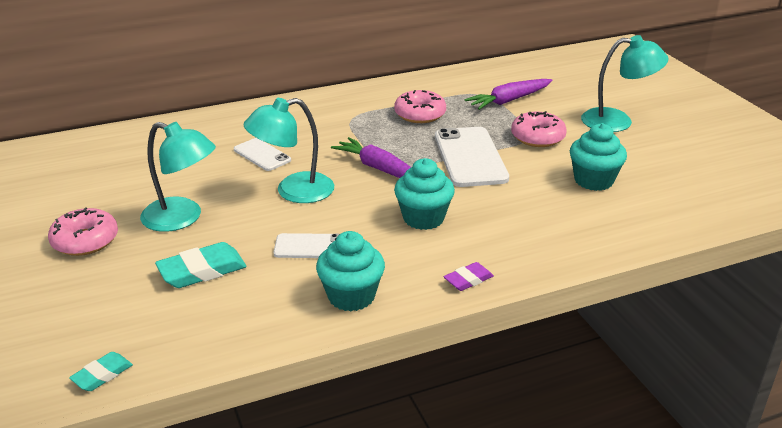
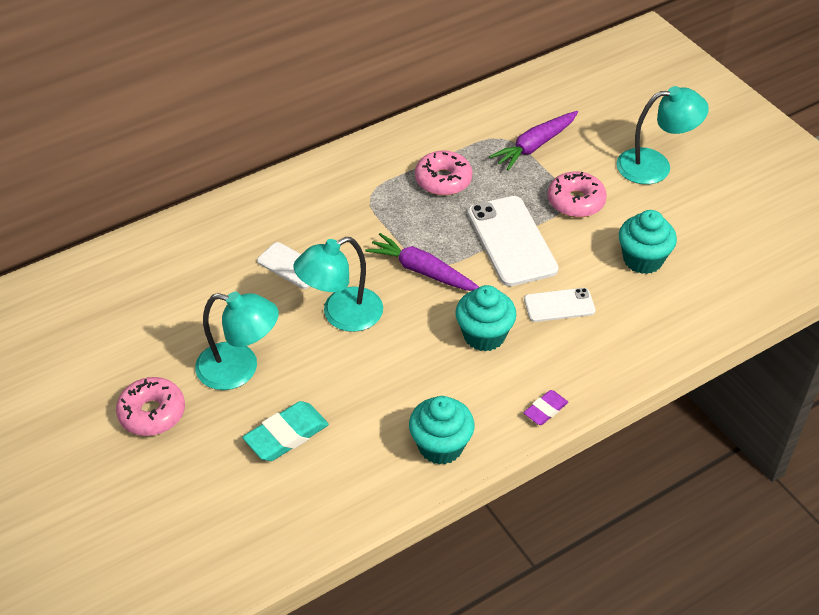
camera: 10 degrees left, 15 degrees up
turquoise eraser [69,352,133,391] -> none
white phone [274,233,340,258] -> white phone moved to [524,288,596,322]

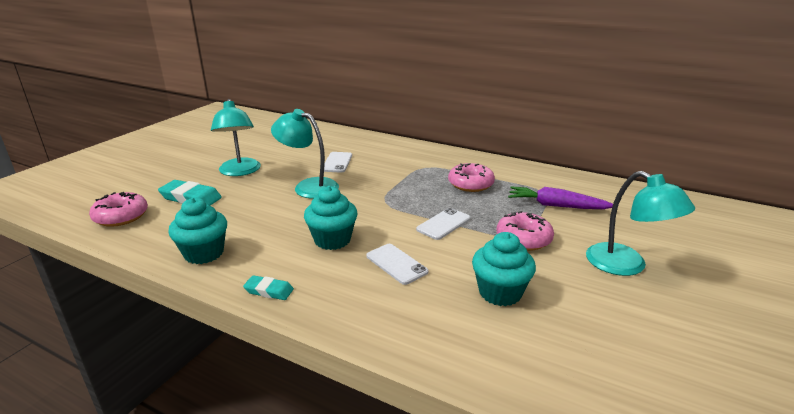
camera: 60 degrees right, 20 degrees down
pink donut [116,377,185,436] -> pink donut moved to [89,192,148,227]
purple carrot [365,233,479,291] -> none
white phone [467,196,559,286] -> white phone [416,208,470,240], size x0.56
purple eraser [523,390,568,425] -> turquoise eraser [243,275,294,300]

